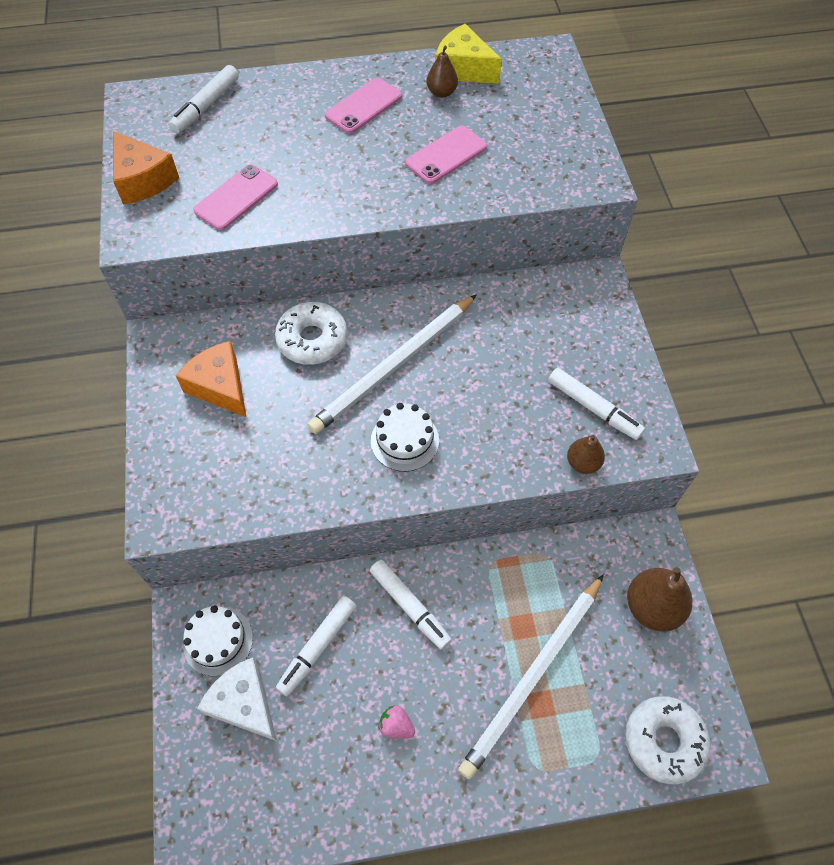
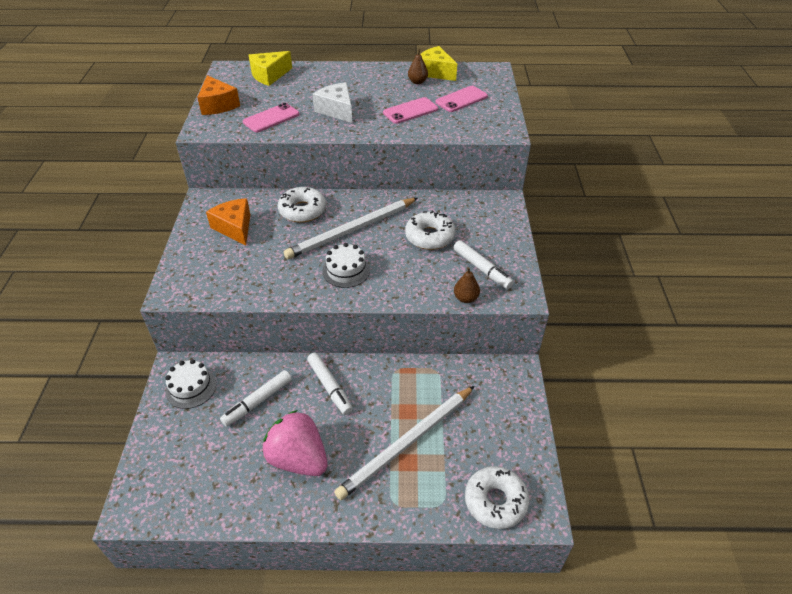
camera: 10 degrees right, 15 degrees down
white marker [169,65,239,134] -> yellow cheese [249,51,292,86]
white cheese [197,657,277,741] -> white cheese moved to [312,82,352,123]
pink phone [325,78,402,134] -> pink phone moved to [435,86,488,112]
pink strawberry [379,705,415,739] -> pink strawberry [263,410,328,476], size x2.46
brown pear [627,567,692,632] -> none
none -> white donut [405,211,456,250]

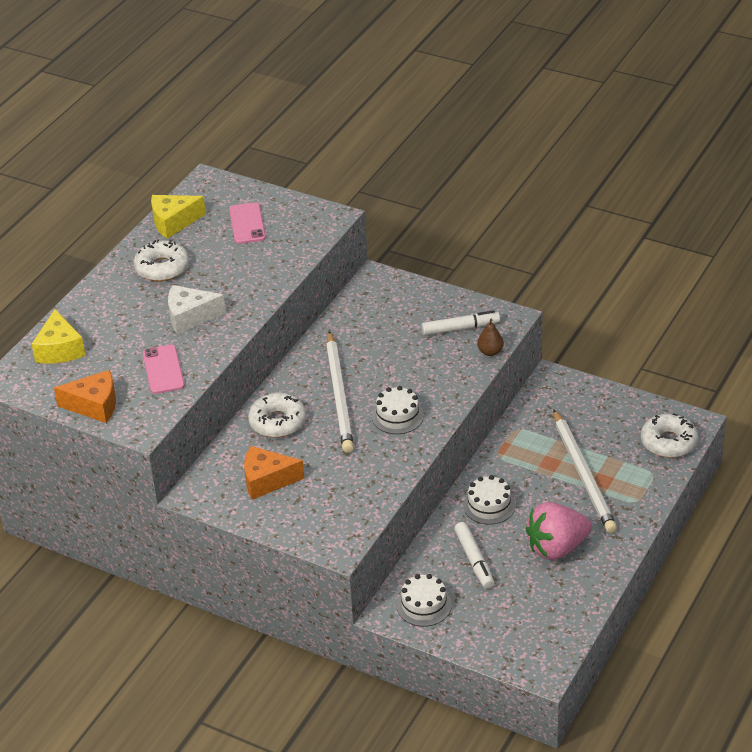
camera: 60 degrees left, 5 degrees down
white marker [307,353,353,415] -> white cake [463,475,516,525]
pink phone [383,97,438,124] -> none
white donut [405,211,456,250] -> white donut moved to [134,240,189,282]
brown pear [408,49,428,84] -> none

